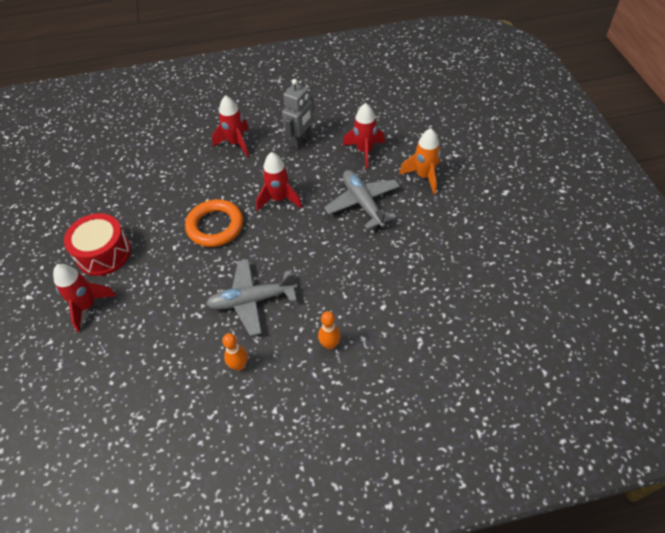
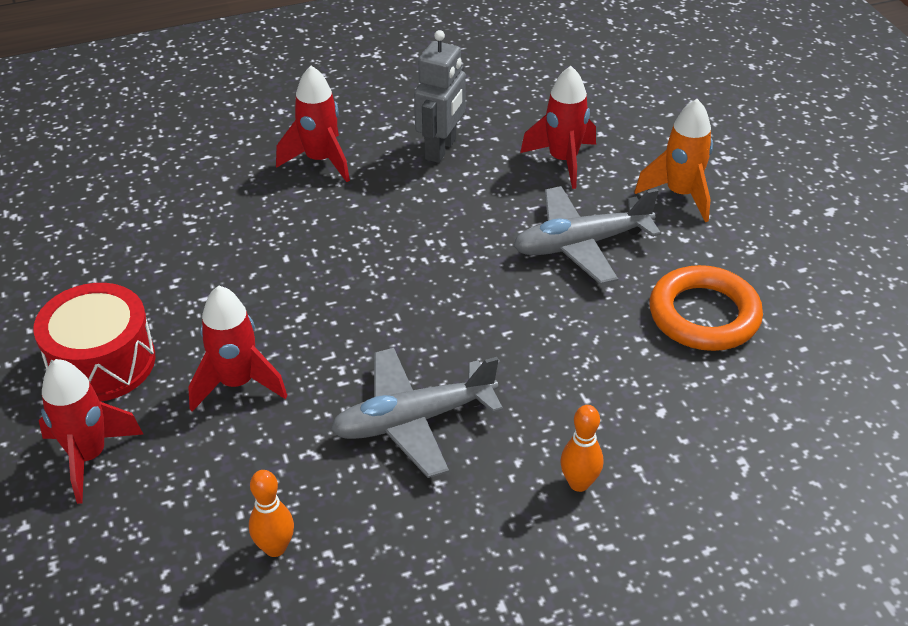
camera: 10 degrees left, 10 degrees down
orange ring [185,199,243,247] -> orange ring moved to [649,265,763,351]
orange bowling pin [222,333,248,371] -> orange bowling pin moved to [249,470,294,557]
red rocket [256,152,302,211] -> red rocket moved to [188,286,287,412]
grey plane [324,170,400,229] -> grey plane turned 75 degrees counterclockwise [513,186,661,285]

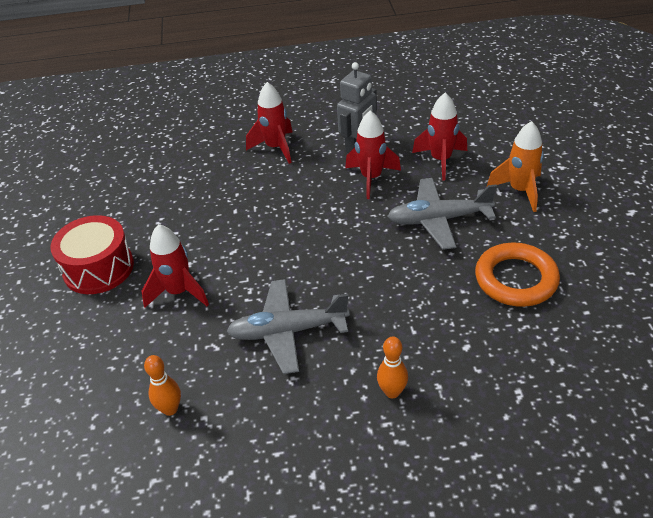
camera: 15 degrees right, 0 degrees up
red rocket [39,359,143,504] -> red rocket moved to [345,111,401,199]

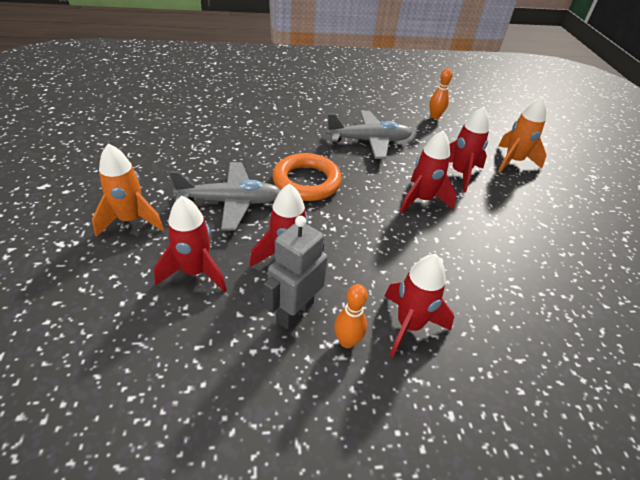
camera: 175 degrees right, 0 degrees up
red drum [50,215,134,294] -> none
orange bowling pin [377,336,408,398] -> orange bowling pin moved to [334,284,368,348]
orange ring [475,243,560,307] -> orange ring moved to [273,153,342,201]
none -> red rocket [400,130,456,213]
none -> orange rocket [498,97,547,173]

